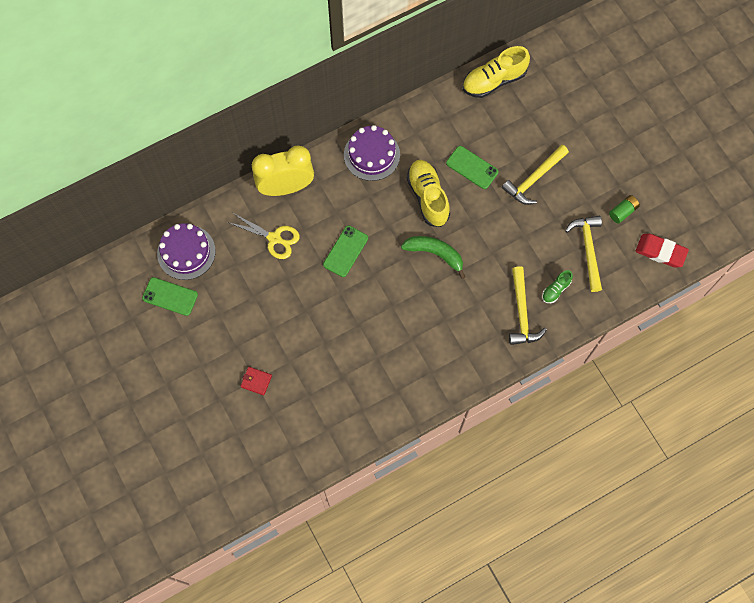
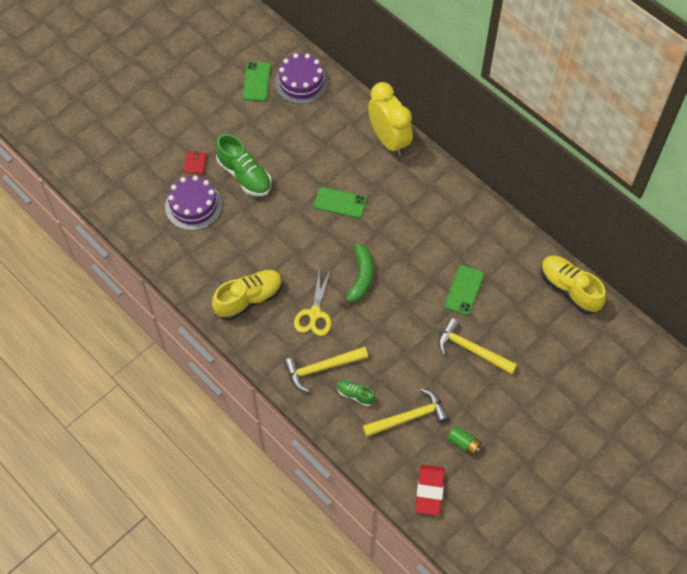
camera: 75 degrees right, 10 degrees down
yellow scissors [227,213,300,259] -> yellow scissors moved to [294,268,331,336]
purple cake [344,125,400,181] -> purple cake moved to [165,175,222,231]
yellow shoe [407,160,450,227] -> yellow shoe moved to [212,270,283,320]
none -> green shoe [215,134,272,196]

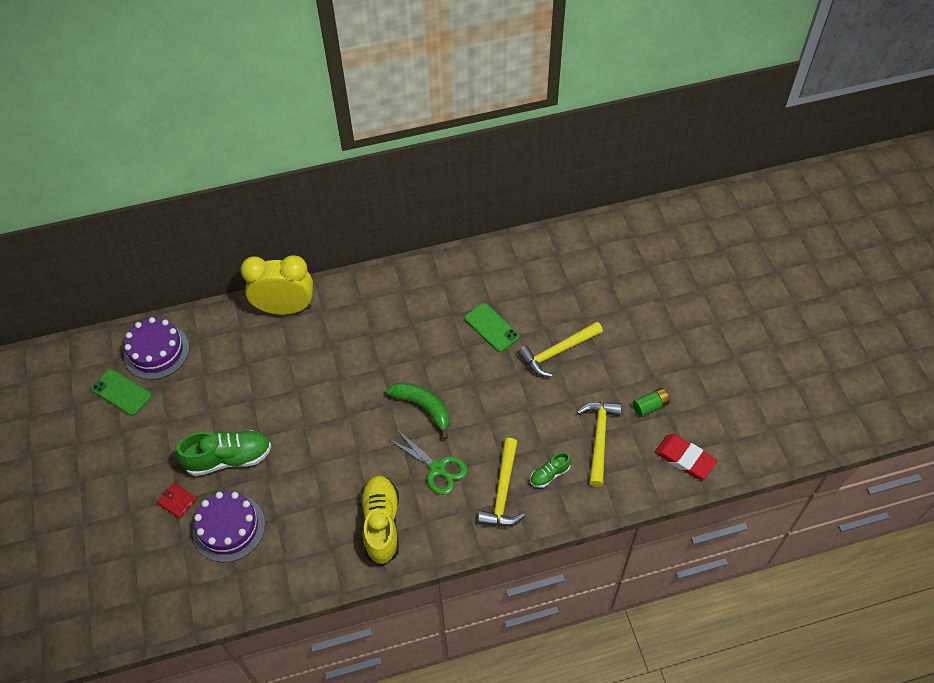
camera: 60 degrees left, 5 degrees down
yellow scissors [294,268,331,336] -> green scissors [388,430,468,495]
green phone [314,187,367,218] -> none
yellow shoe [541,255,606,314] -> none

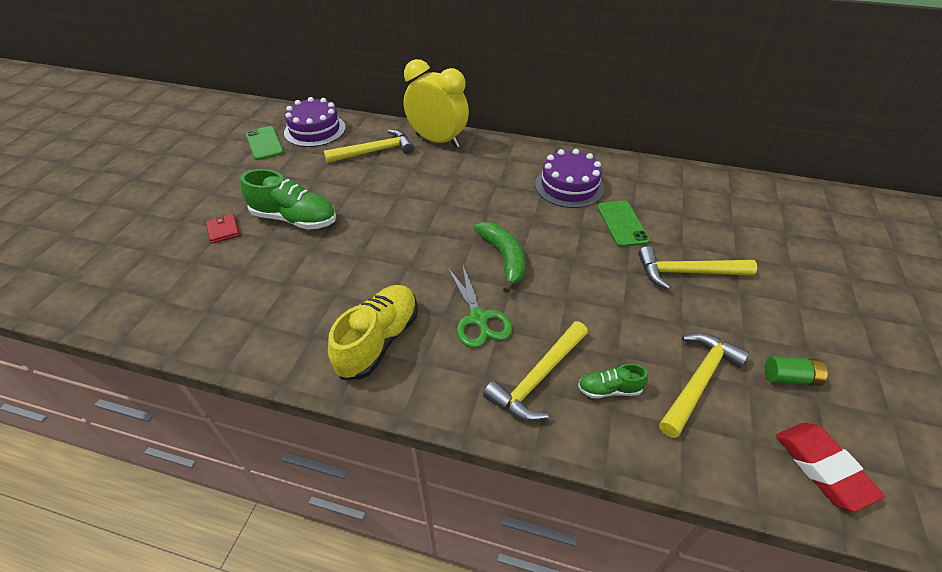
camera: 30 degrees right, 10 degrees down
purple cake [193,491,265,562] -> purple cake moved to [535,149,604,208]
none -> yellow hammer [324,129,414,163]

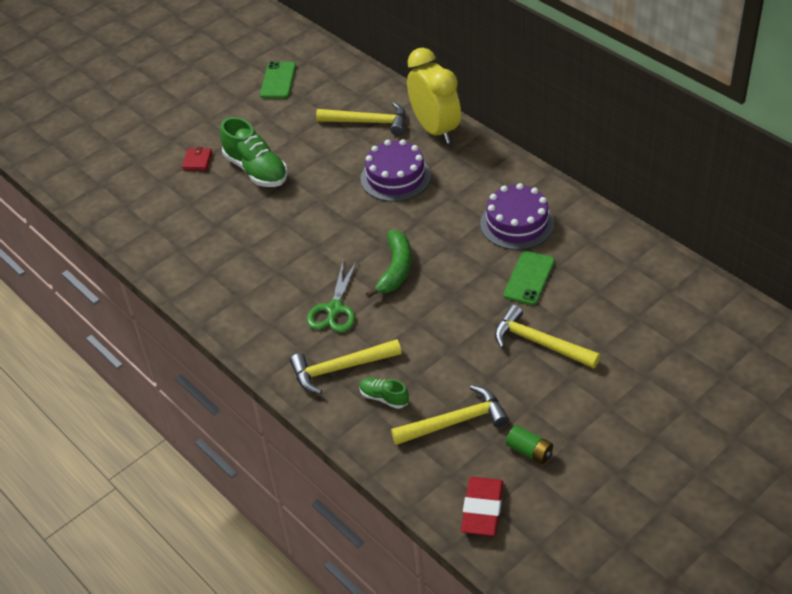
camera: 35 degrees right, 0 degrees up
purple cake [284,97,346,147] -> purple cake moved to [361,139,431,202]
yellow shoe [328,285,418,380] -> none

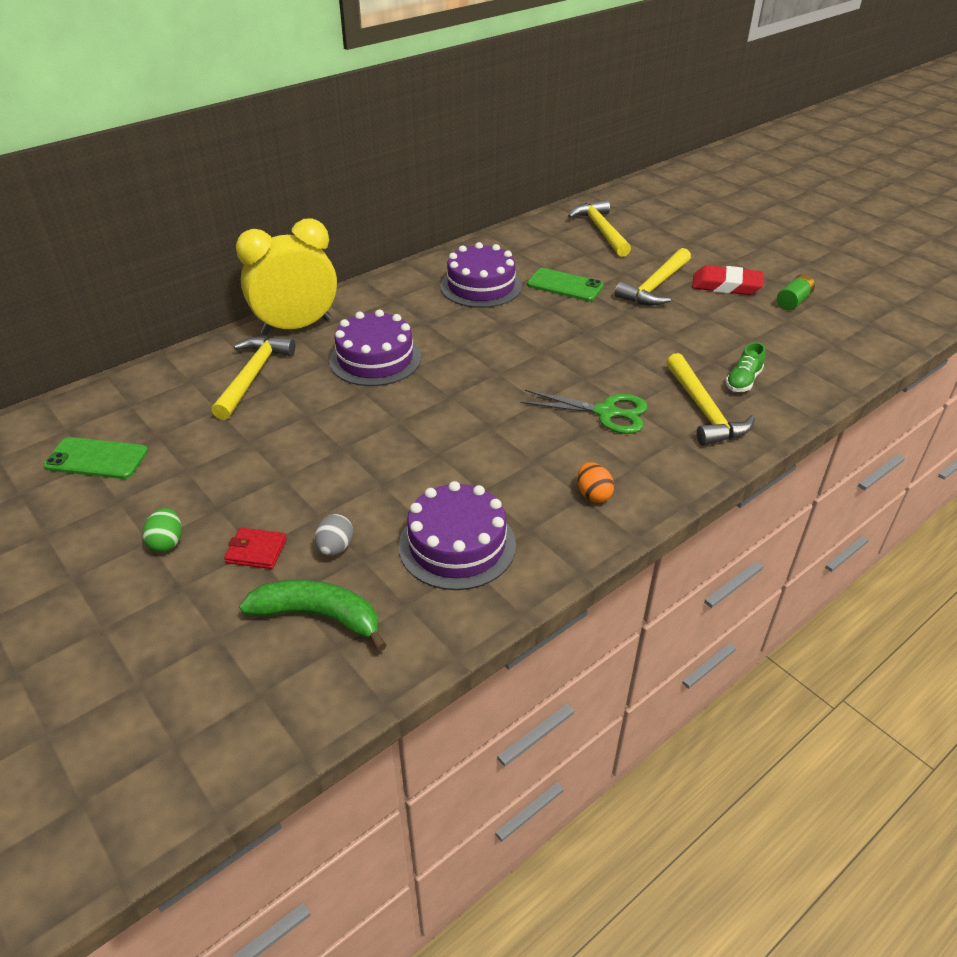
camera: 90 degrees left, 5 degrees down
green shoe [220,117,288,187] -> none
green banana [366,230,411,298] -> green banana moved to [239,580,387,651]
yellow hammer [391,385,509,445] -> yellow hammer moved to [568,200,631,257]
red eraser [461,477,503,536] -> red eraser moved to [692,265,763,295]
none -> green egg [143,508,182,552]
none -> grey egg [315,514,353,556]
none -> purple cake [399,481,516,590]
none -> orange egg [577,462,614,503]

